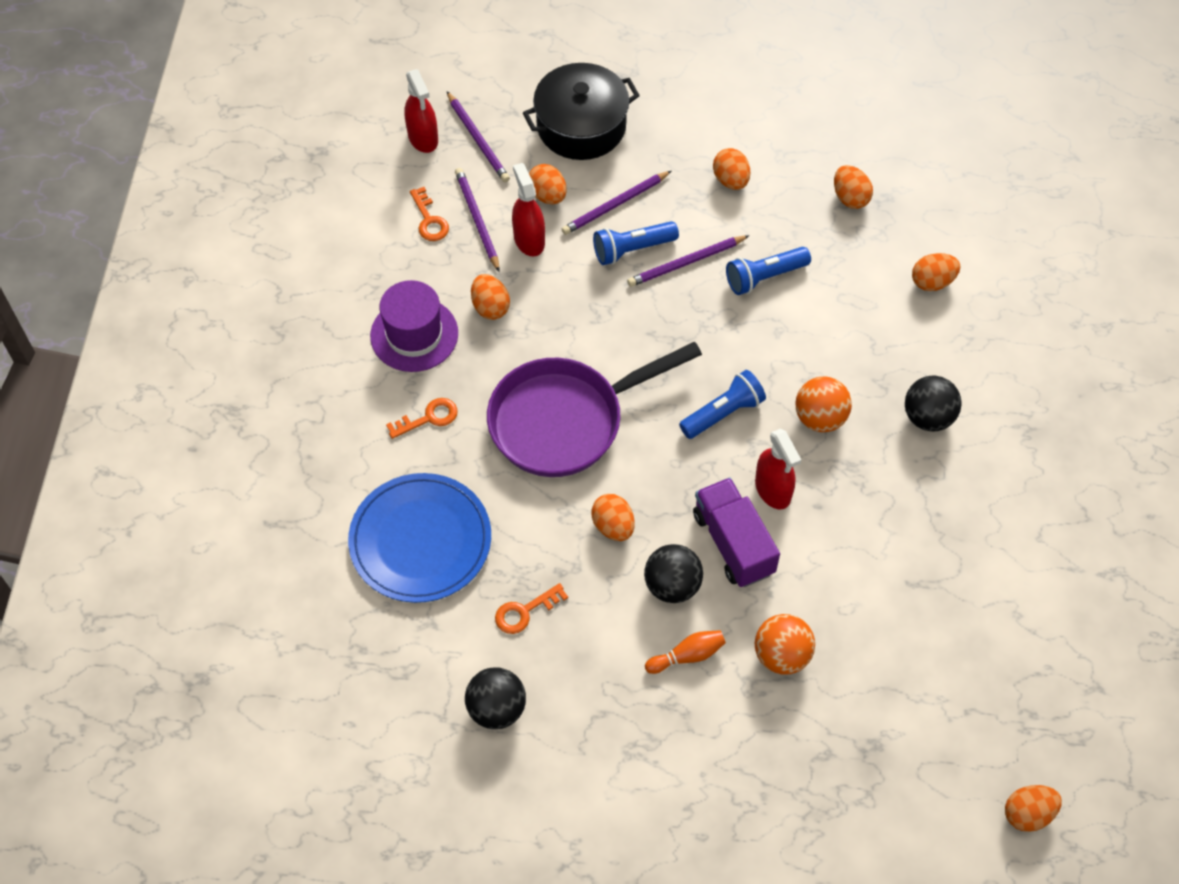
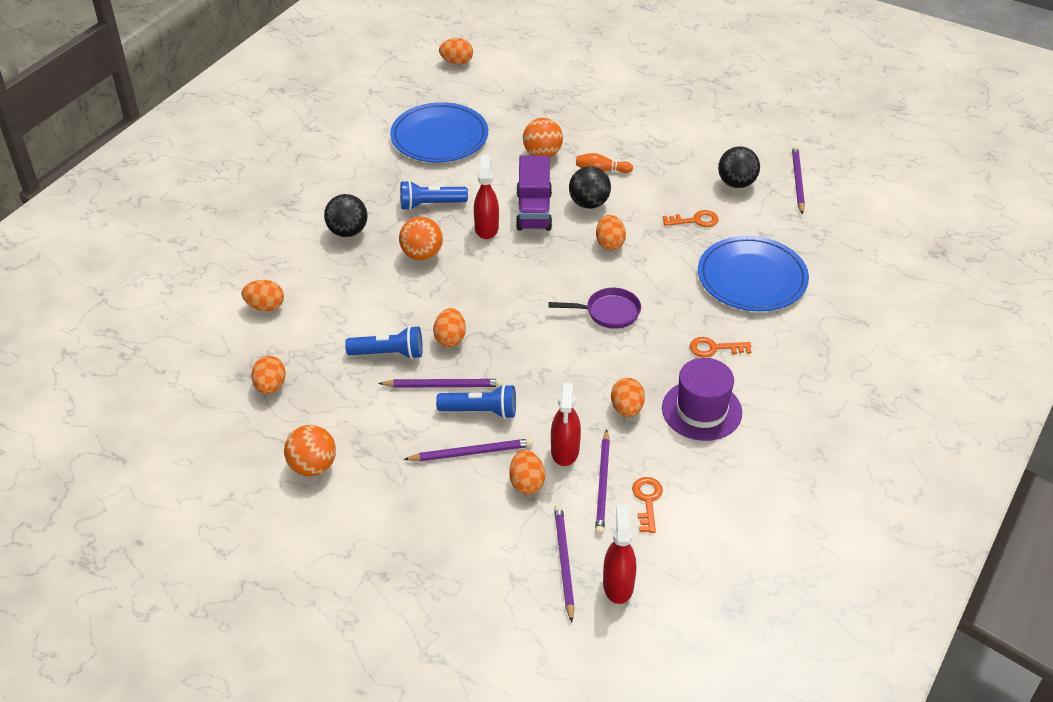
camera: 155 degrees left, 15 degrees down
purple pan [487,342,702,477] -> purple pan [548,288,641,329], size x0.49
black pot [523,63,640,160] -> none
blue flashlight [679,370,766,439] -> blue flashlight moved to [400,180,468,210]
orange egg [713,148,750,190] -> orange egg moved to [433,308,466,347]
none -> orange ball [284,425,336,476]
none -> blue plate [390,102,488,162]
none -> purple pencil [792,146,805,214]

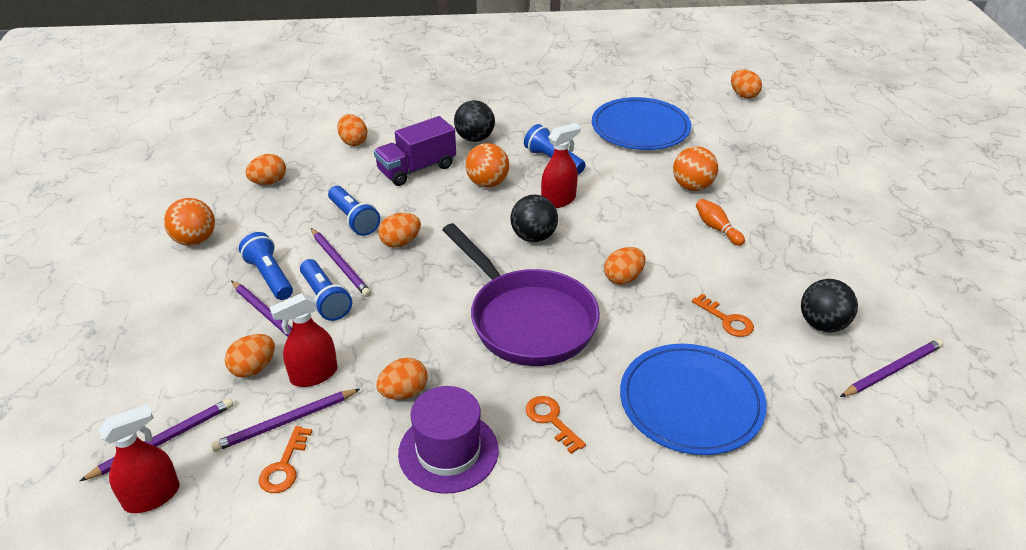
camera: 55 degrees right, 5 degrees down
purple truck [516,155,552,231] -> purple truck moved to [374,116,456,186]
purple pan [548,288,641,329] -> purple pan [443,223,600,366], size x2.03
black ball [569,166,611,209] -> black ball moved to [511,195,558,242]
orange key [632,477,663,533] -> orange key turned 135 degrees clockwise [259,426,312,493]
none -> blue flashlight [239,232,293,300]

